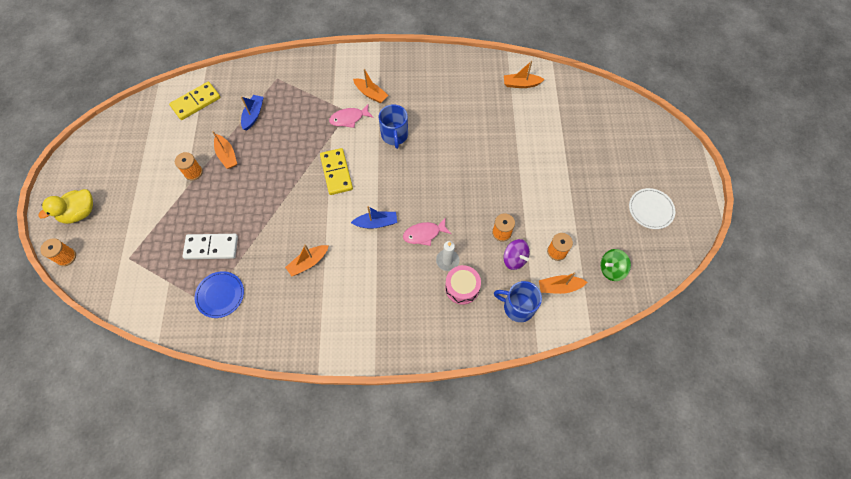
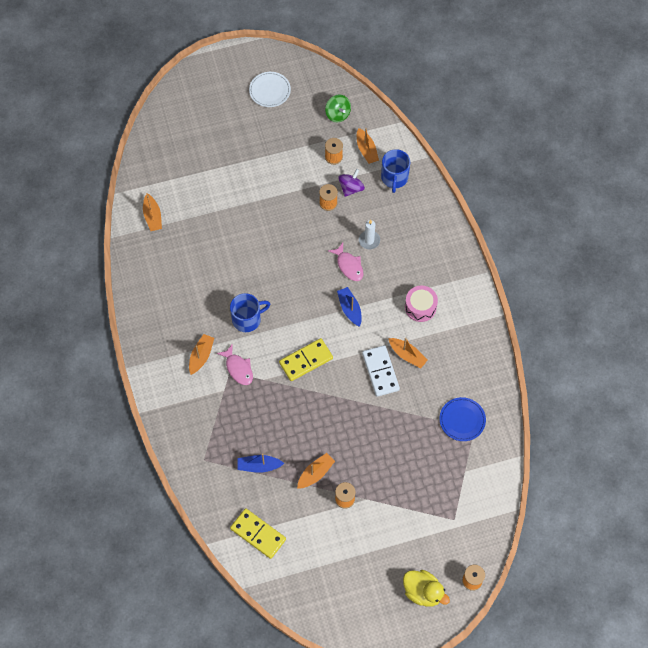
camera: 105 degrees left, 0 degrees up
white domino [183,234,238,259] -> white domino moved to [362,345,400,397]
pink drum [445,265,481,305] -> pink drum moved to [405,286,438,322]

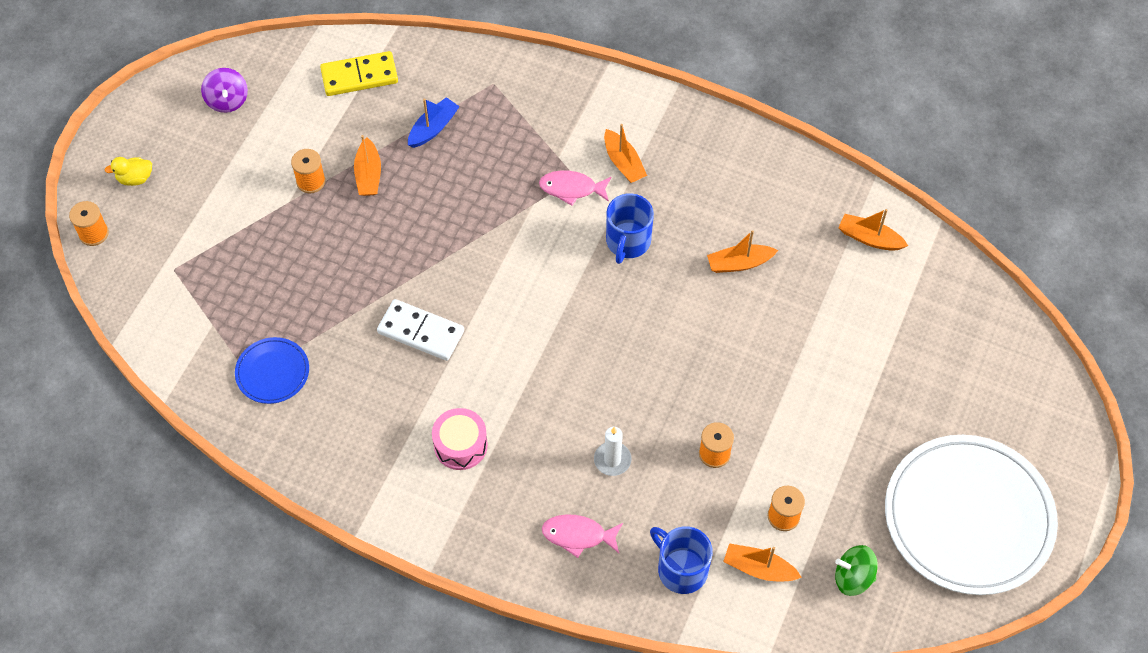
camera: 130 degrees right, 5 degrees down
white plate [249,72,291,107] -> white plate [885,435,1058,595], size x2.20
yellow domino [279,338,333,381] -> none
pink fish [328,243,363,281] -> pink fish moved to [542,514,623,558]
blue boat [337,287,362,327] -> none
purple spinning top [338,169,365,197] -> purple spinning top moved to [201,68,248,113]
orange boat [388,337,428,368] -> orange boat moved to [707,230,778,273]
yellow duck [403,570,450,607] -> yellow duck [104,157,152,186], size x0.62

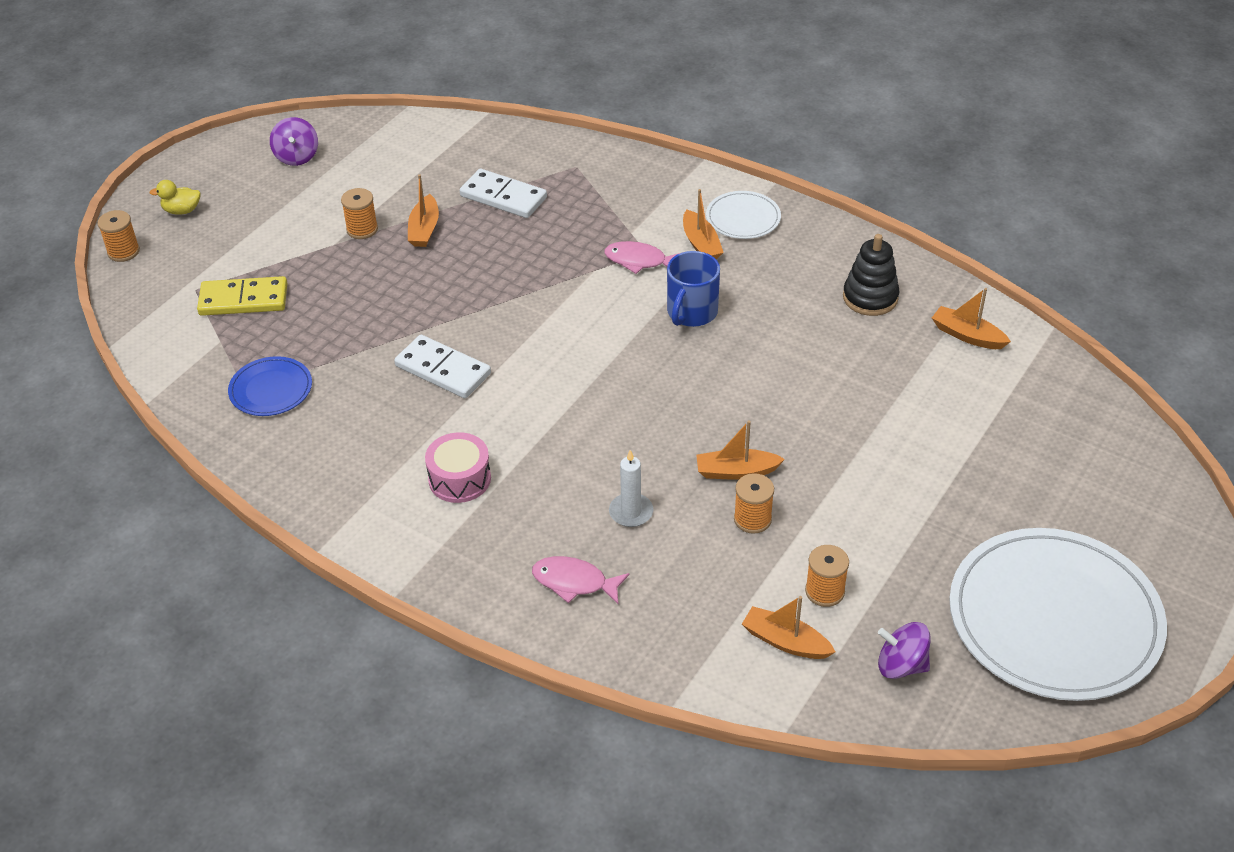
camera: 10 degrees right, 15 degrees down
yellow domino [320,51,398,96] -> yellow domino moved to [197,276,287,316]
blue boat [408,97,460,148] -> white domino [460,169,547,218]
blue mug [650,526,713,594] -> none
orange boat [707,230,778,273] -> orange boat moved to [696,420,785,480]
green spinning top [835,545,878,596] -> purple spinning top [878,622,931,679]
none -> white plate [706,191,781,239]
none -> black stacking toy [843,234,899,316]

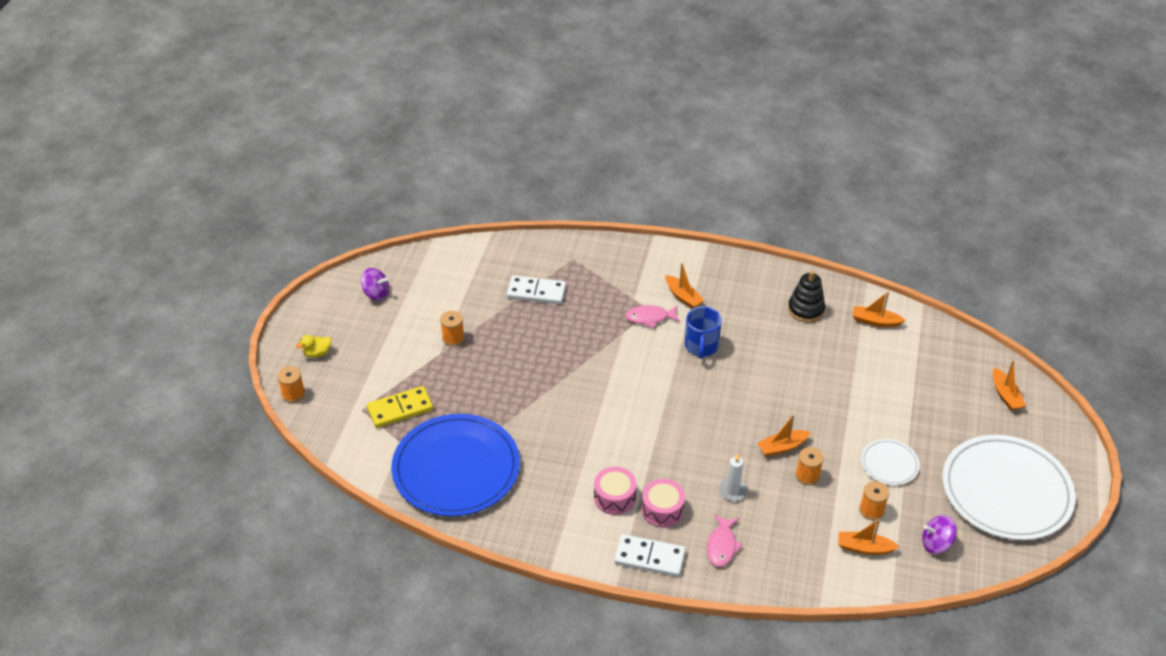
camera: 20 degrees left, 0 degrees up
blue plate [228,356,312,416] -> blue plate [391,414,520,516], size x2.20
purple spinning top [270,117,318,166] -> purple spinning top turned 45 degrees counterclockwise [361,268,389,301]
white domino [394,335,491,398] -> white domino moved to [614,534,686,577]
orange boat [408,174,439,247] -> orange boat moved to [993,360,1026,410]
pink fish [532,556,629,605] -> pink fish turned 75 degrees counterclockwise [707,514,743,567]
white plate [706,191,781,239] -> white plate moved to [861,439,920,485]
none -> pink drum [642,479,685,527]

